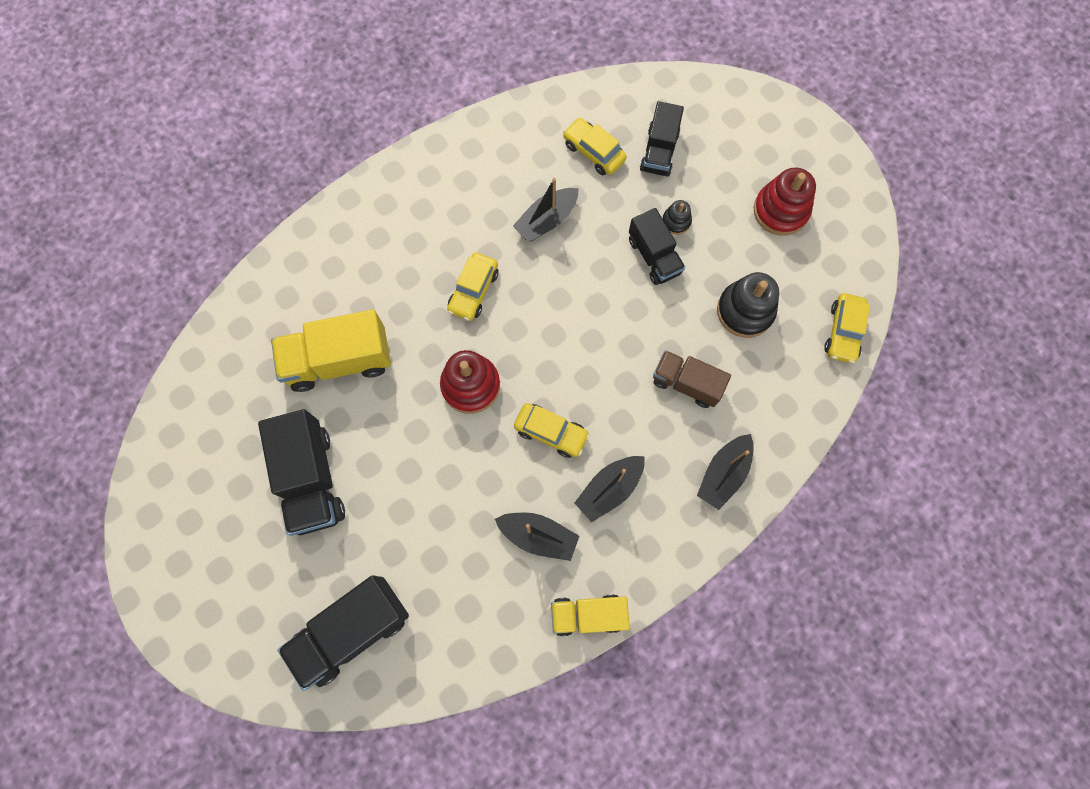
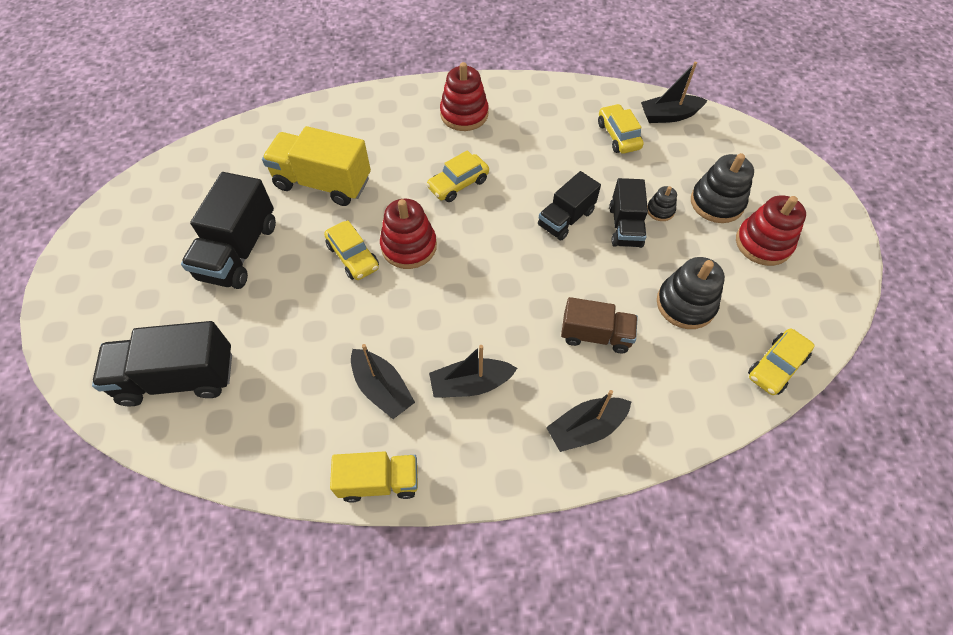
camera: 30 degrees right, 15 degrees down
black boat [513,178,579,242] -> black boat moved to [641,62,708,123]
yellow car [514,403,590,458] -> yellow car moved to [324,220,379,280]
yellow truck [551,594,630,636] -> yellow truck turned 150 degrees clockwise [330,451,418,503]
black truck [640,101,684,177] -> black truck moved to [538,171,601,241]
brown truck [653,350,731,408] -> brown truck turned 135 degrees clockwise [561,297,638,353]
none -> red stacking toy [440,62,489,131]
none -> black stacking toy [691,153,754,223]

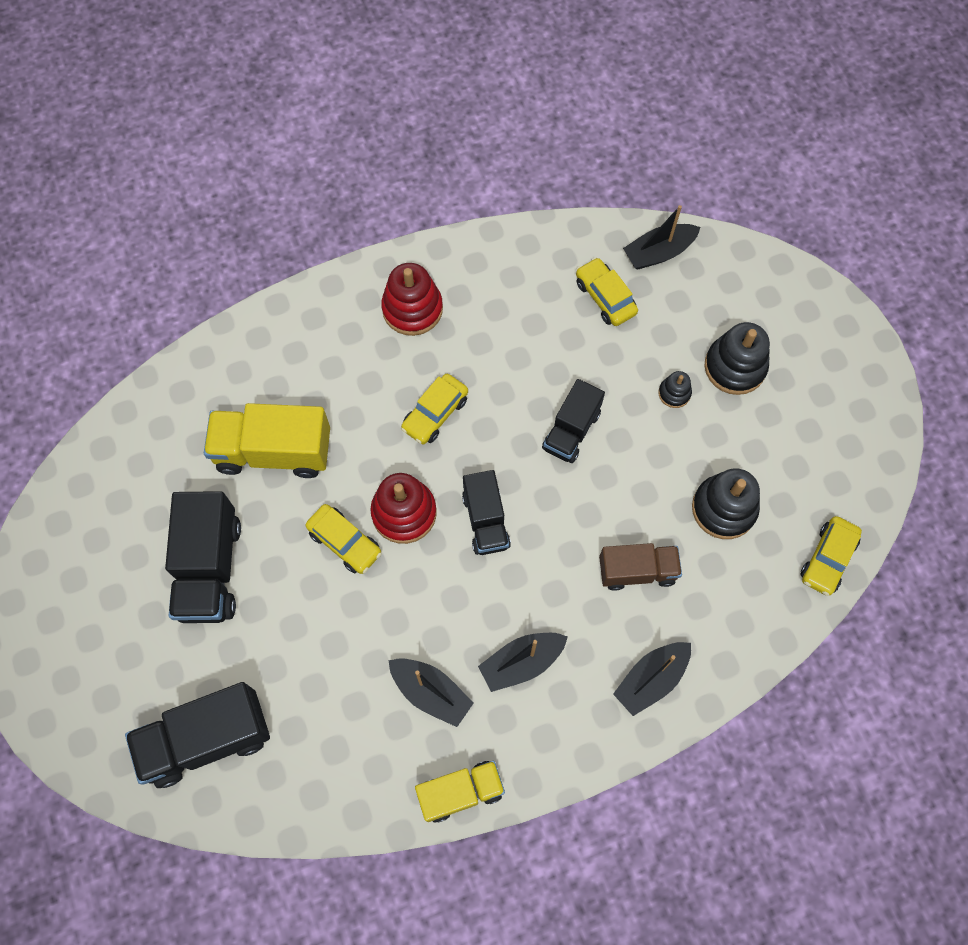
camera: 15 degrees left, 10 degrees up
black truck [609,178,648,248] -> black truck moved to [462,470,511,555]
red stacking toy [736,195,806,266] -> none

